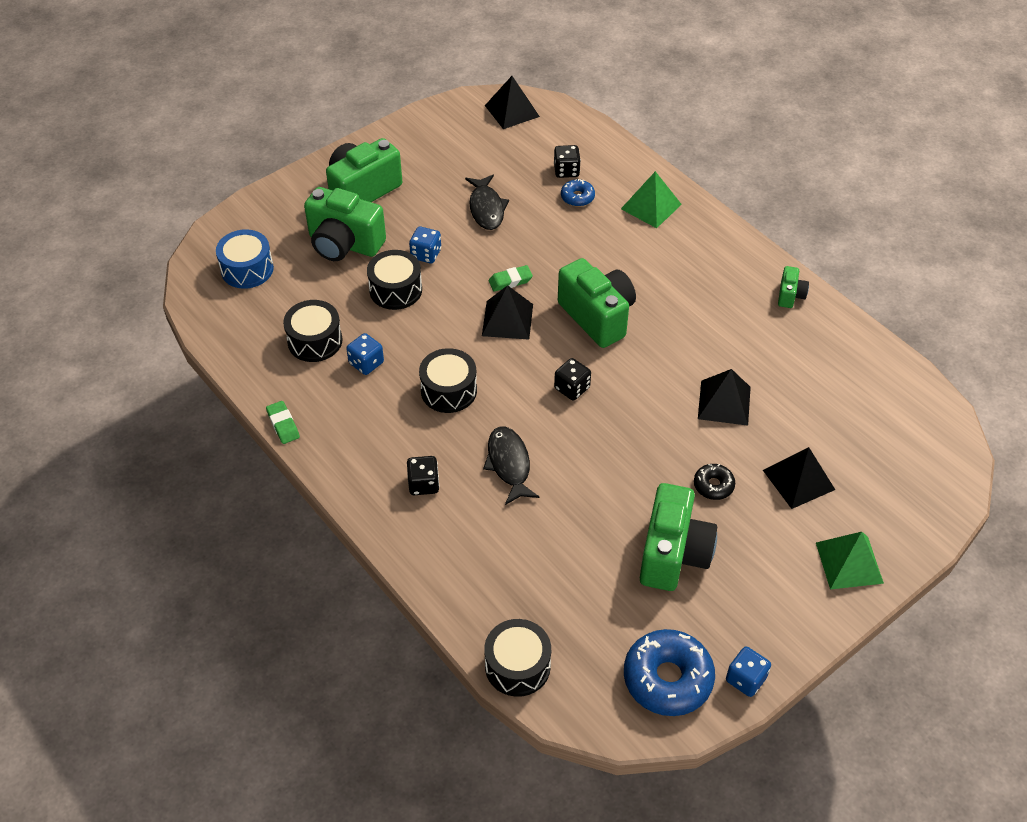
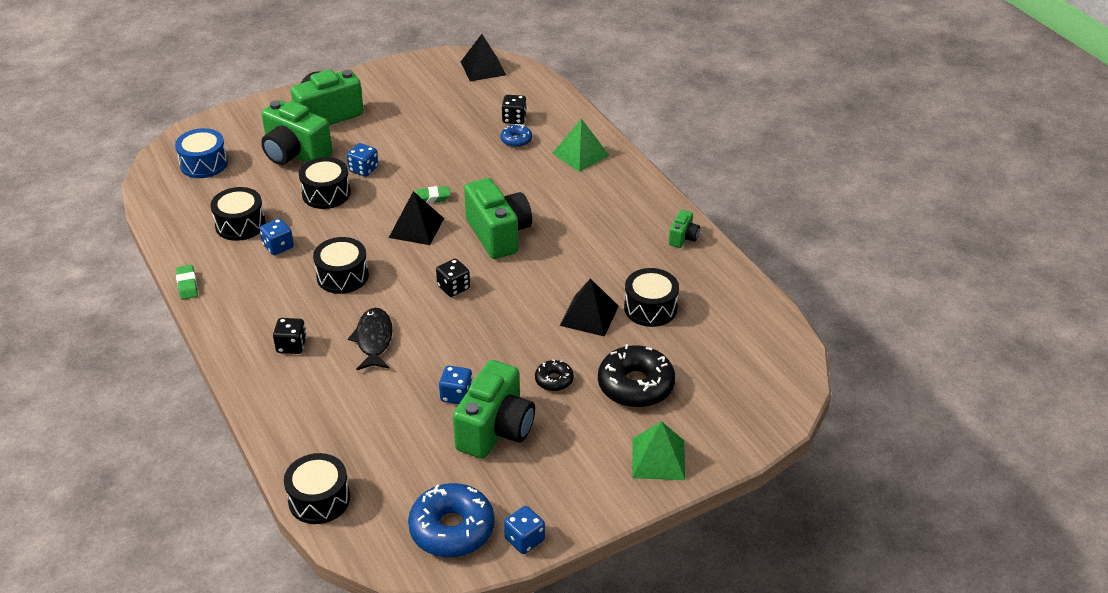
camera: 10 degrees right, 10 degrees down
black fish [465,175,509,230] -> none
black pyramid [763,447,835,509] -> black donut [598,344,675,408]
none -> blue dice [439,366,473,404]
none -> black drum [624,268,679,327]

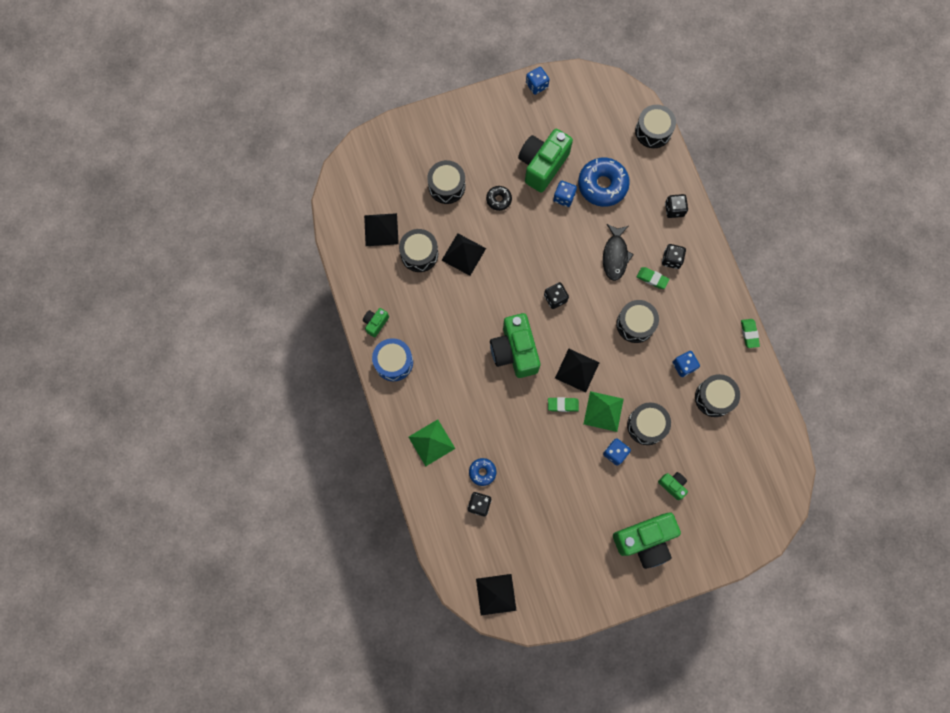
camera: 170 degrees left, 35 degrees up
blue drum [175,128,228,178] -> blue drum moved to [372,338,413,381]
green camera [261,100,333,165] -> green camera [658,472,688,500], size x0.47
blue donut [408,483,495,557] -> blue donut moved to [578,158,630,207]
black donut [598,344,675,408] -> black drum [427,160,465,204]
green pyramid [632,421,685,480] -> green pyramid moved to [583,391,624,432]
none -> black pyramid [364,213,399,246]
none -> green eraser [637,267,669,289]
none -> black dice [665,194,688,218]

